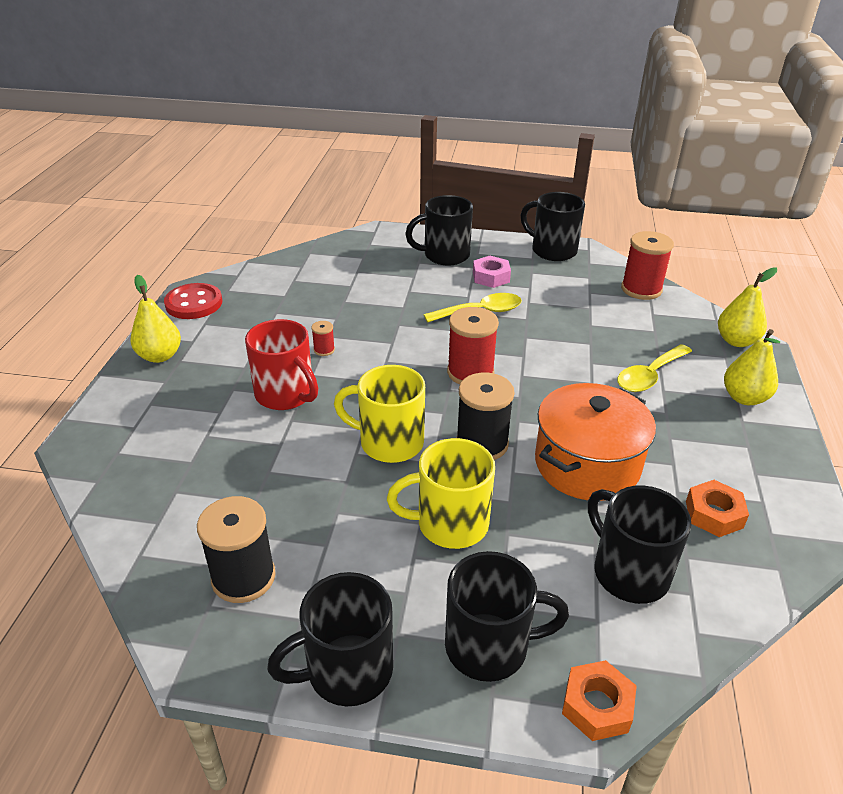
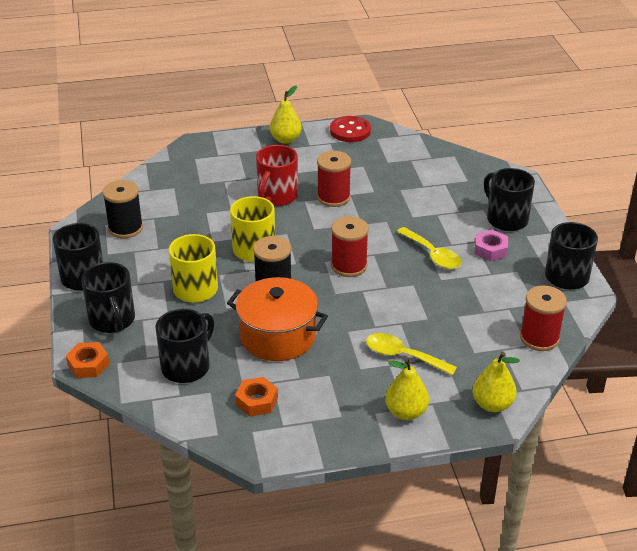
camera: 70 degrees right, 0 degrees up
red spool [311,321,335,356] -> red spool [317,151,351,207], size x2.14

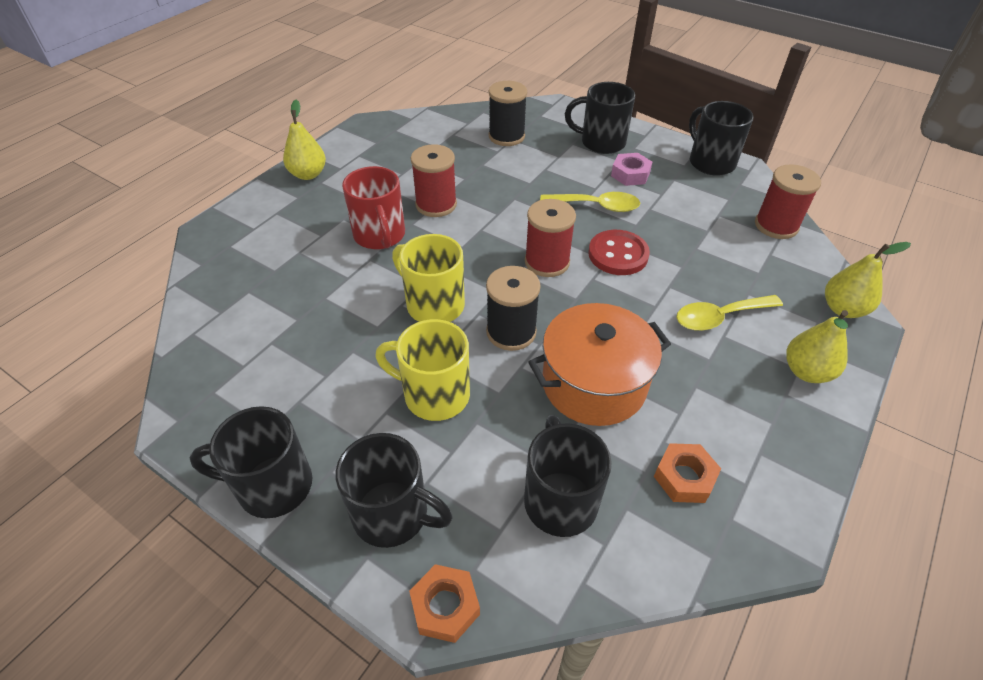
camera: 45 degrees left, 10 degrees up
black spool [103,180,143,238] -> black spool moved to [489,81,527,146]
red button [330,116,371,142] -> red button moved to [588,230,650,275]

